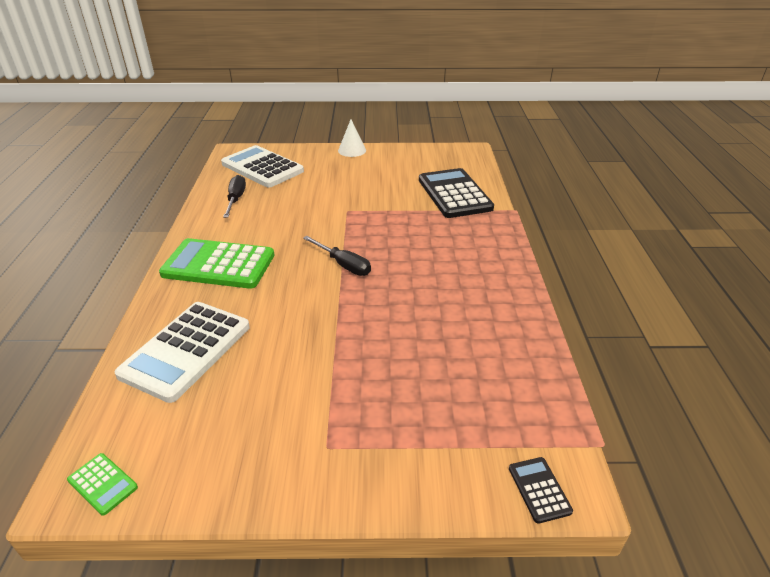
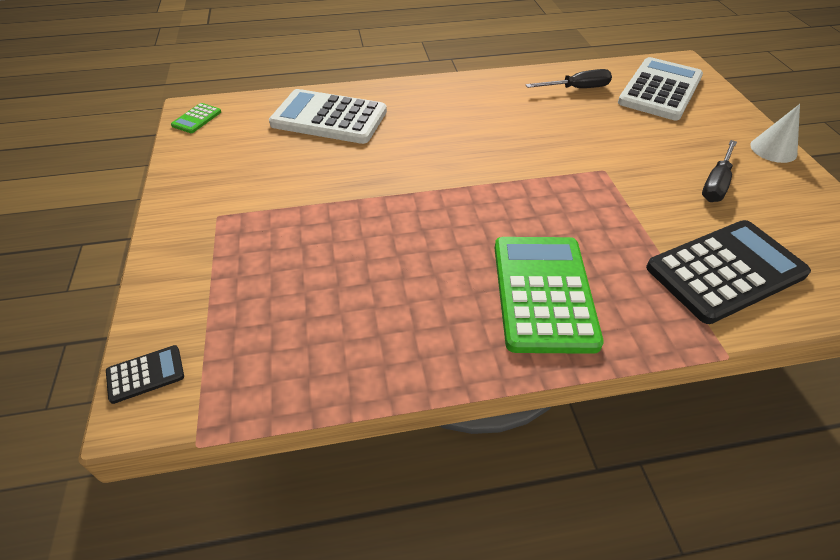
camera: 80 degrees right, 10 degrees up
green calculator [159,238,274,289] -> green calculator moved to [494,237,604,354]
black screwdriver [303,236,371,276] -> black screwdriver moved to [702,140,737,202]

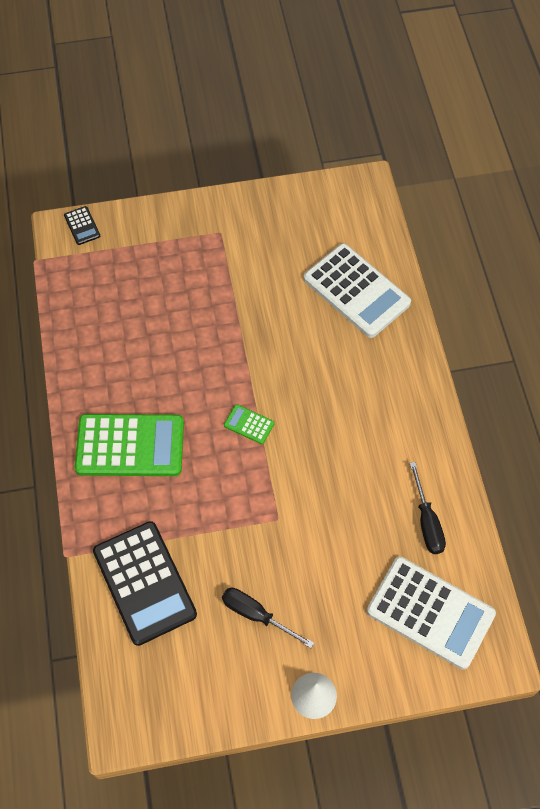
camera: 90 degrees right, 15 degrees up
green calculator [171,103,221,133] -> green calculator moved to [224,404,274,444]
white calculator [269,89,387,144] -> white calculator turned 120 degrees clockwise [304,244,411,338]

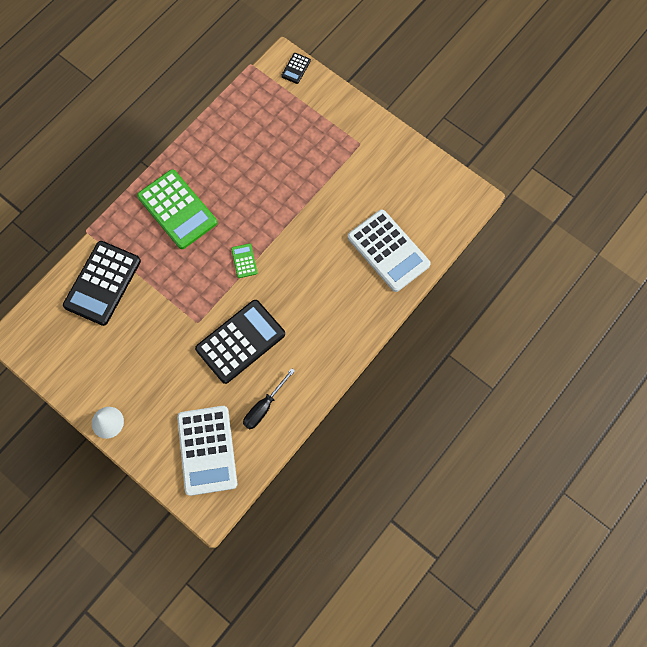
camera: 50 degrees right, 10 degrees up
black screwdriver [222,588,314,648] -> none
white calculator [304,244,411,338] -> white calculator turned 45 degrees counterclockwise [348,210,431,292]
none -> black calculator [195,300,285,384]

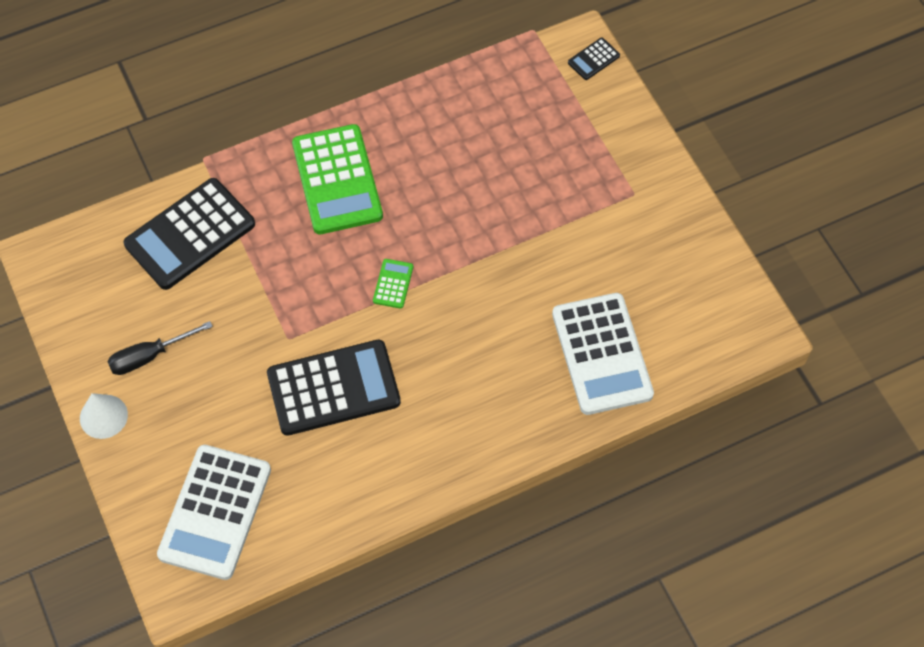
camera: 25 degrees right, 10 degrees down
black screwdriver [243,368,295,430] -> black screwdriver moved to [107,321,213,375]

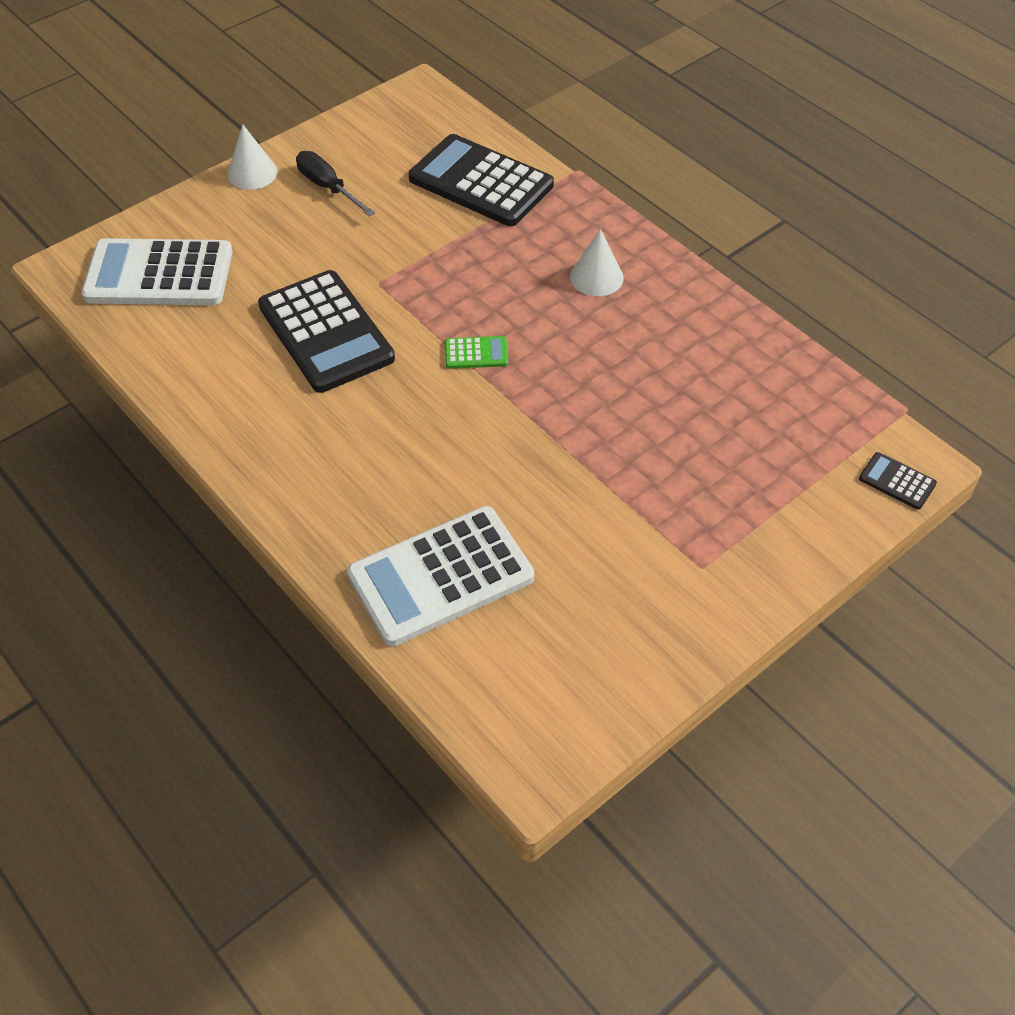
camera: 75 degrees right, 10 degrees down
green calculator [292,124,383,234] -> white cone [570,229,624,296]

